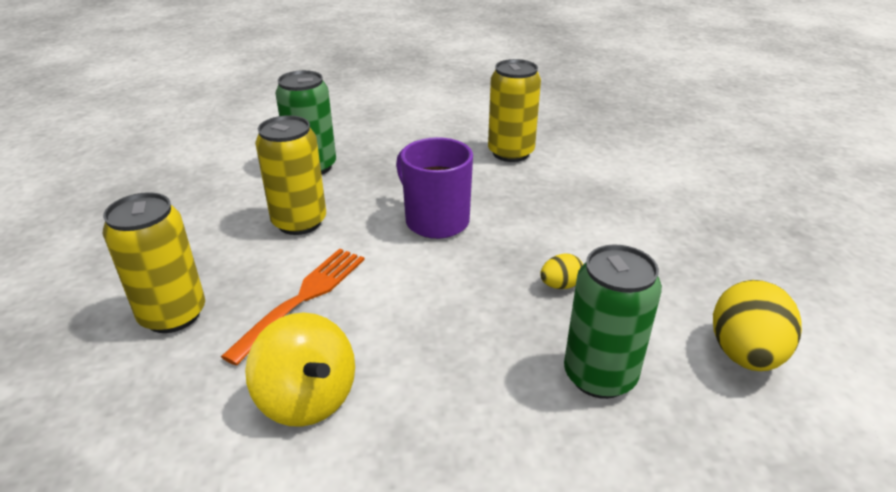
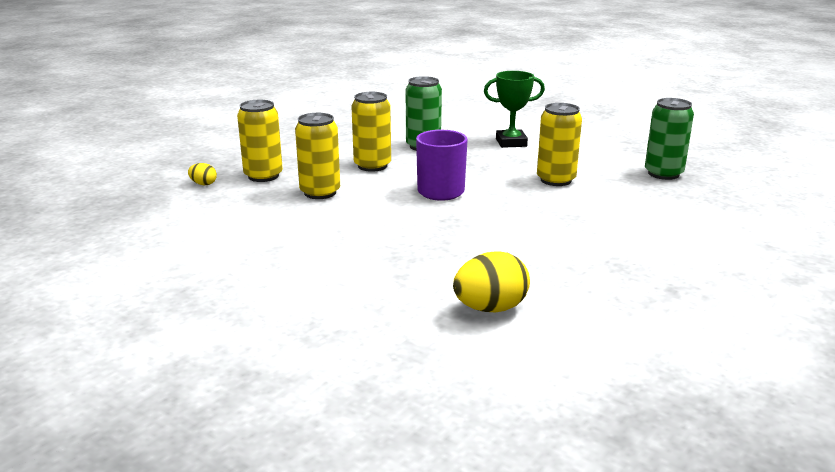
camera: 45 degrees right, 10 degrees down
orange fork [221,248,365,366] -> yellow can [295,113,340,199]
yellow spinning top [245,312,355,427] -> none
yellow egg [540,253,583,289] -> yellow egg moved to [188,163,217,185]
green can [564,245,662,399] -> green can moved to [645,98,694,180]
none -> green trophy [484,71,545,148]

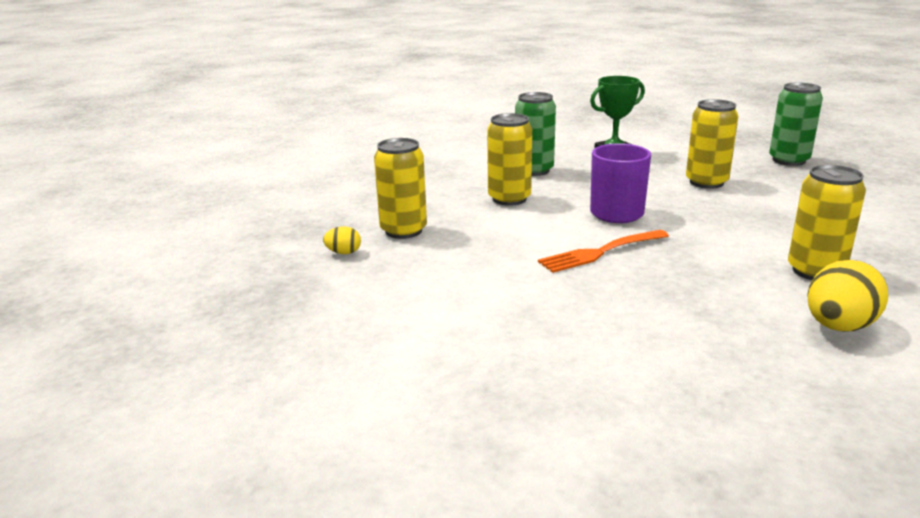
camera: 20 degrees left, 0 degrees up
yellow can [295,113,340,199] -> yellow can moved to [788,165,866,280]
none -> orange fork [538,230,669,273]

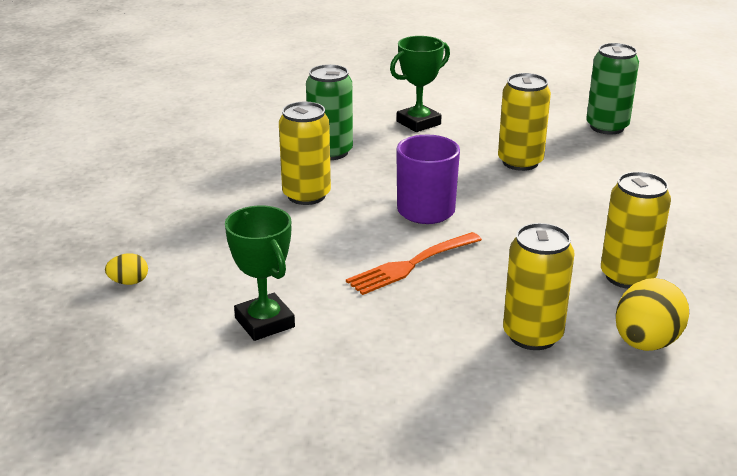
camera: 10 degrees left, 5 degrees up
yellow can [374,138,427,239] -> yellow can moved to [503,223,575,350]
none -> green trophy [225,205,295,341]

